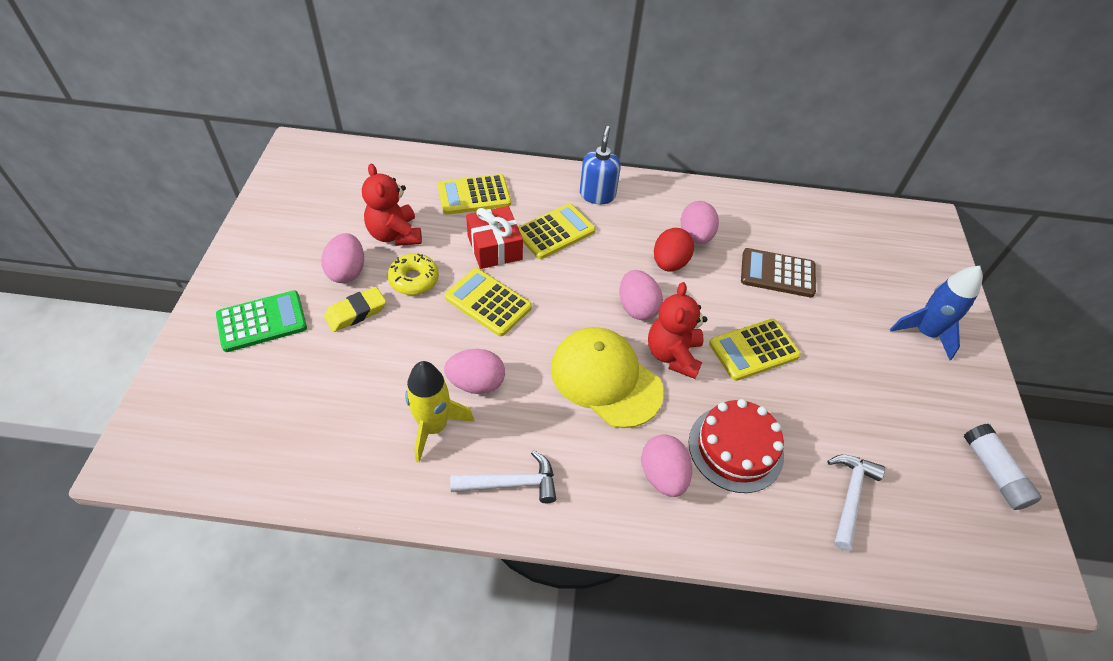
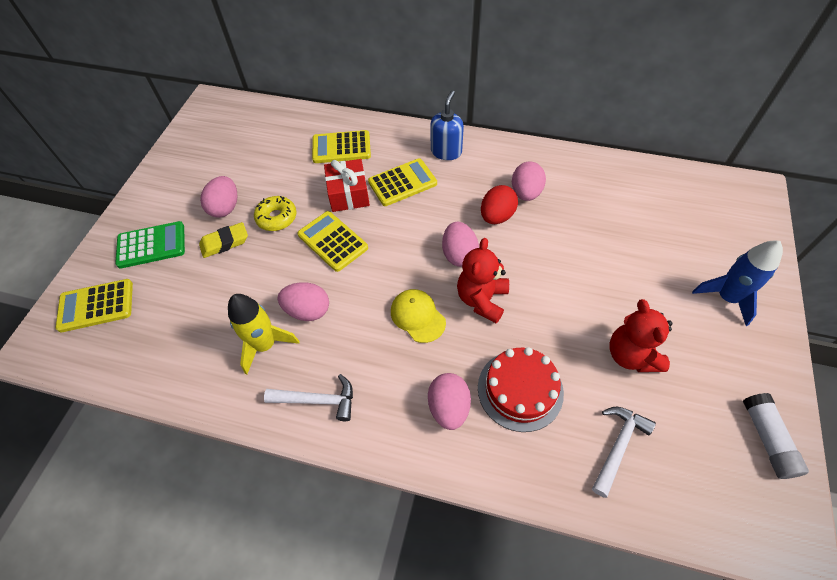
camera: 15 degrees right, 5 degrees up
red teddy bear [362,164,422,246] -> red teddy bear moved to [609,299,672,372]
yellow cap [551,327,664,428] -> yellow cap [391,289,446,343], size x0.59
yellow calculator [709,318,801,381] -> yellow calculator moved to [55,279,133,332]
brown calculator [741,248,816,297] -> none

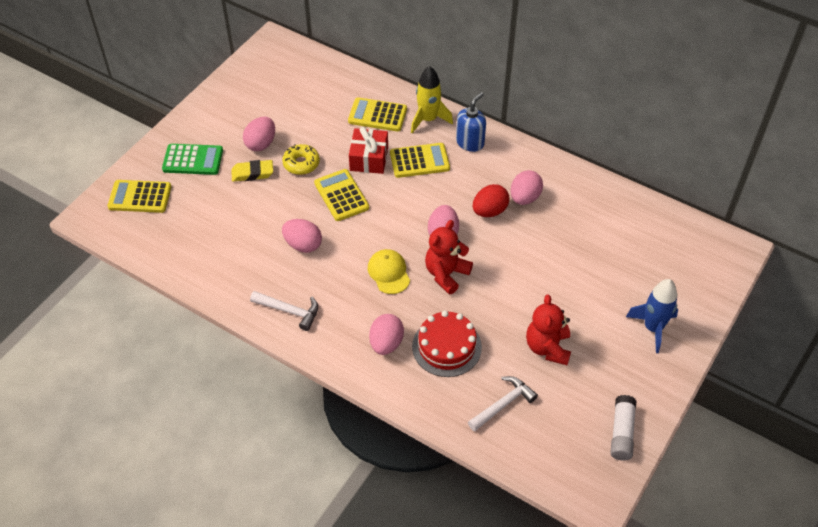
camera: 15 degrees right, 5 degrees down
yellow rocket [228,294,299,374] -> yellow rocket moved to [411,66,453,134]

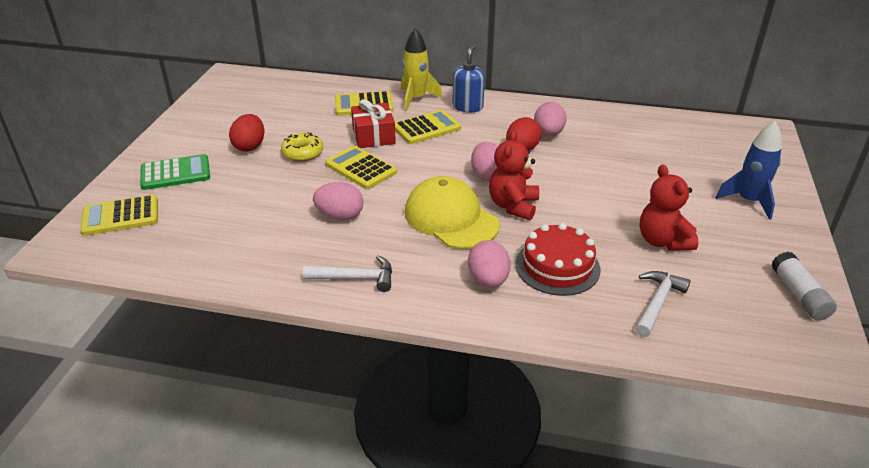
camera: 20 degrees left, 15 degrees down
yellow eraser [231,160,273,182] -> none
pink egg [243,117,275,151] -> red egg [229,114,264,152]
yellow cap [368,249,410,294] -> yellow cap [405,176,500,249], size x1.69

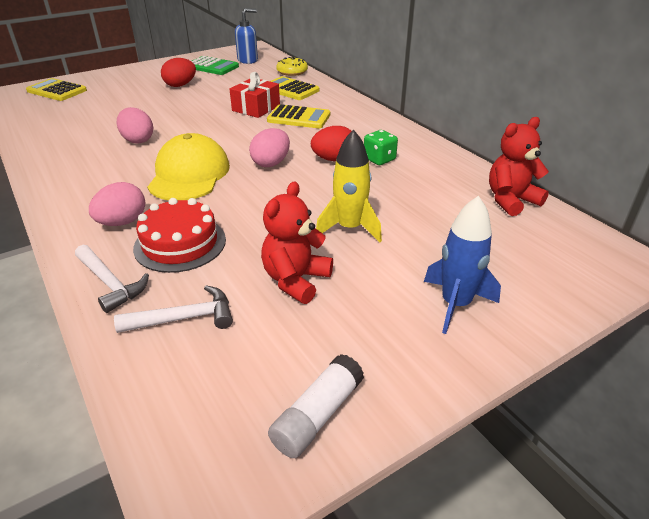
camera: 45 degrees right, 0 degrees up
green calculator [140,154,210,190] -> green calculator moved to [192,56,239,75]
yellow donut [281,132,323,162] -> yellow donut moved to [276,57,308,76]
white hammer [303,255,392,292] -> white hammer moved to [75,245,149,313]
yellow calculator [325,146,397,189] -> none
yellow rocket [401,28,442,111] -> yellow rocket moved to [316,129,382,242]
blue soap dispenser [452,45,485,112] -> blue soap dispenser moved to [235,8,258,64]
red teddy bear [489,130,539,221] -> red teddy bear moved to [489,117,549,216]
pink egg [534,102,567,137] -> green dice [364,130,398,165]

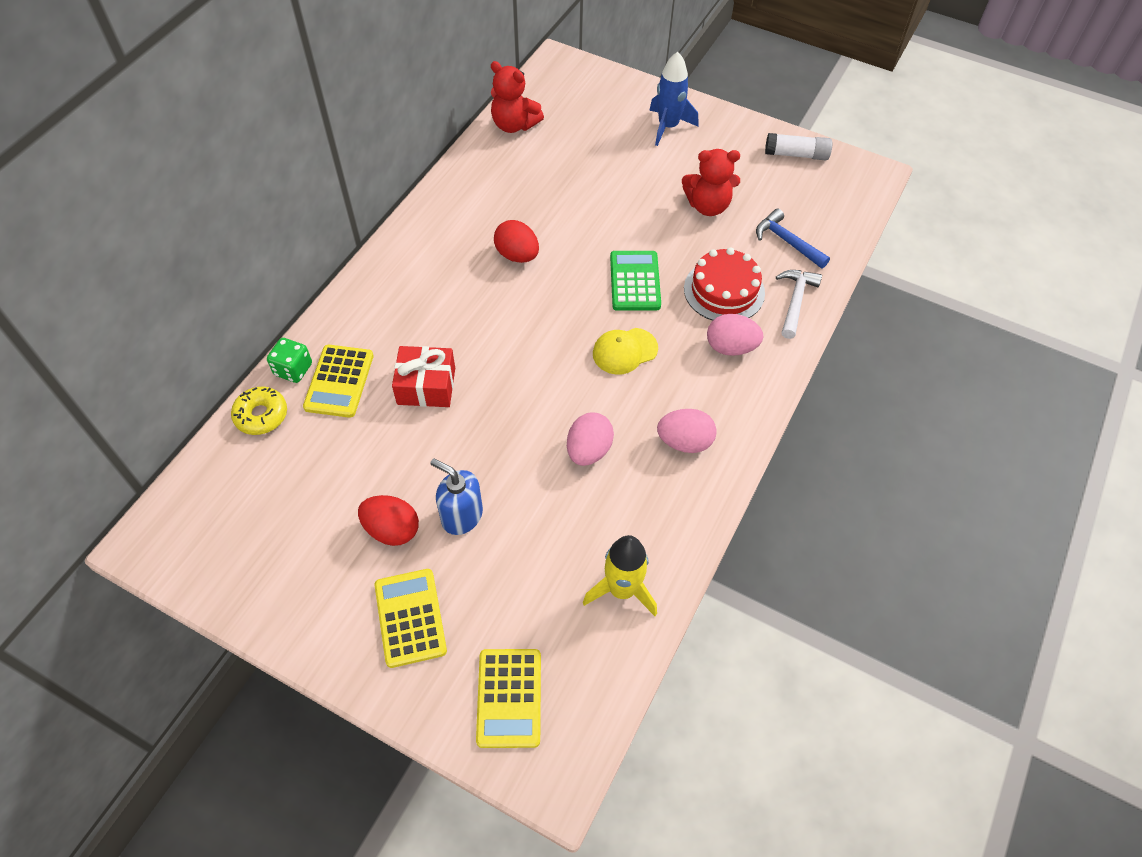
camera: 120 degrees left, 20 degrees up
white hammer [114,285,233,333] -> blue hammer [756,209,830,268]
yellow cap [147,133,230,200] -> yellow cap [593,328,658,375], size x0.59
green calculator [192,56,239,75] -> green calculator moved to [610,251,661,311]
blue soap dispenser [235,8,258,64] -> blue soap dispenser moved to [430,458,483,535]
pink egg [249,128,290,167] -> pink egg moved to [657,409,717,453]
yellow calculator [267,104,330,128] -> yellow calculator moved to [375,569,447,668]
yellow rocket [316,129,382,242] -> yellow rocket moved to [583,535,657,616]
green dice [364,130,398,165] -> green dice moved to [267,338,312,383]

